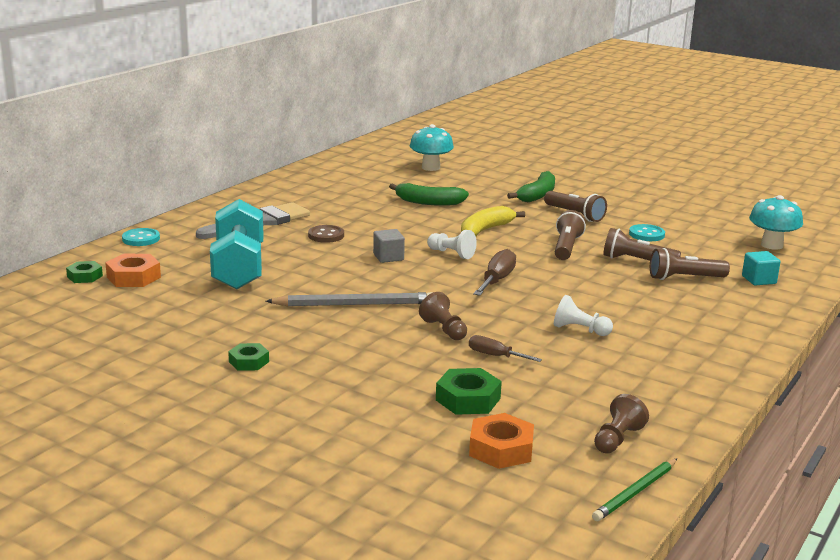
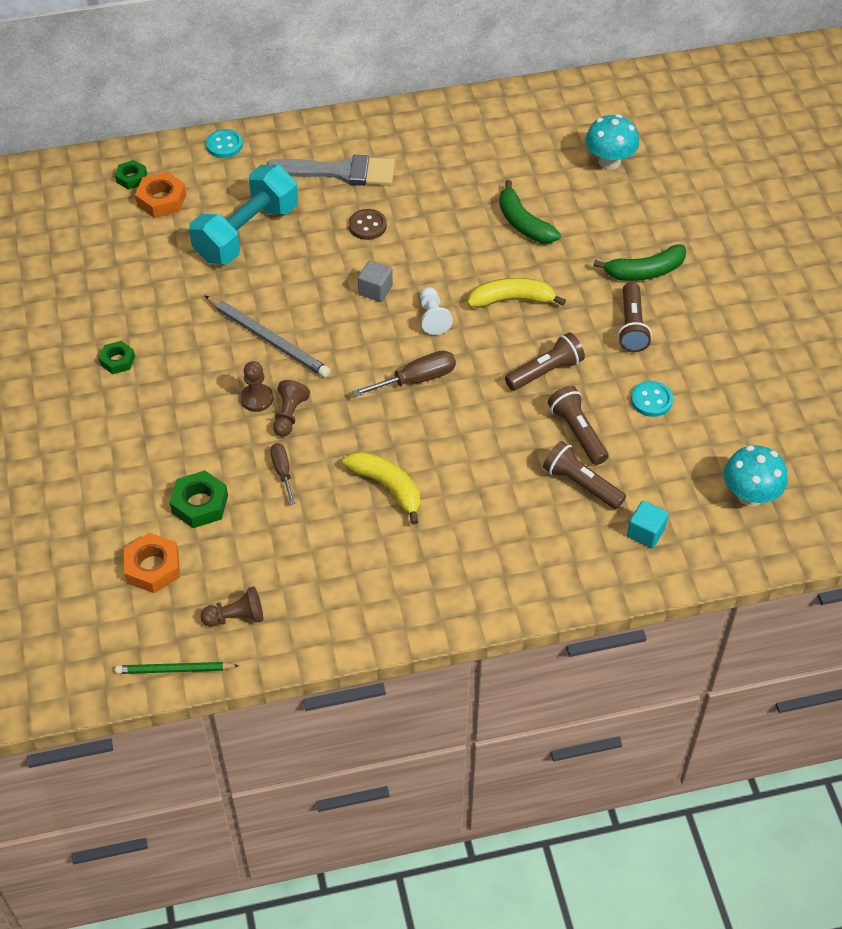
camera: 45 degrees right, 30 degrees up
white pawn [554,295,613,336] -> yellow banana [343,451,420,525]
none -> brown pawn [241,361,273,412]

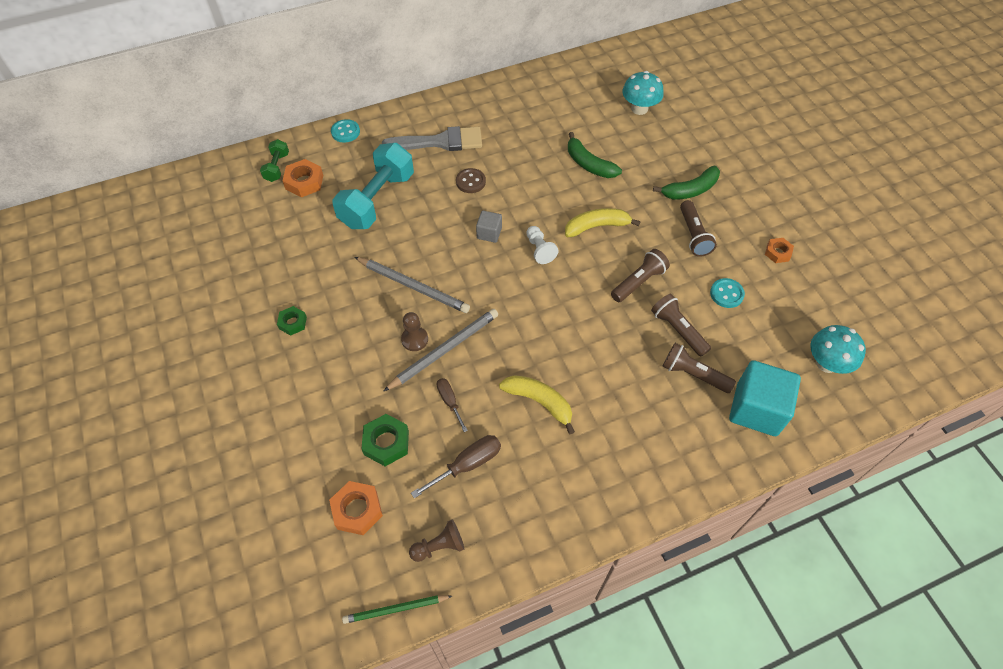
camera: 10 degrees left, 5 degrees up
green nut [115,160,147,190] -> green dumbbell [260,139,289,182]
brown pawn [273,380,310,437] -> grey pencil [384,309,498,391]
brown screwdriver [352,351,456,397] -> brown screwdriver moved to [411,435,501,499]
turquoise cube [627,501,669,548] -> turquoise cube [729,360,801,436], size x2.00
none -> orange nut [765,238,794,263]

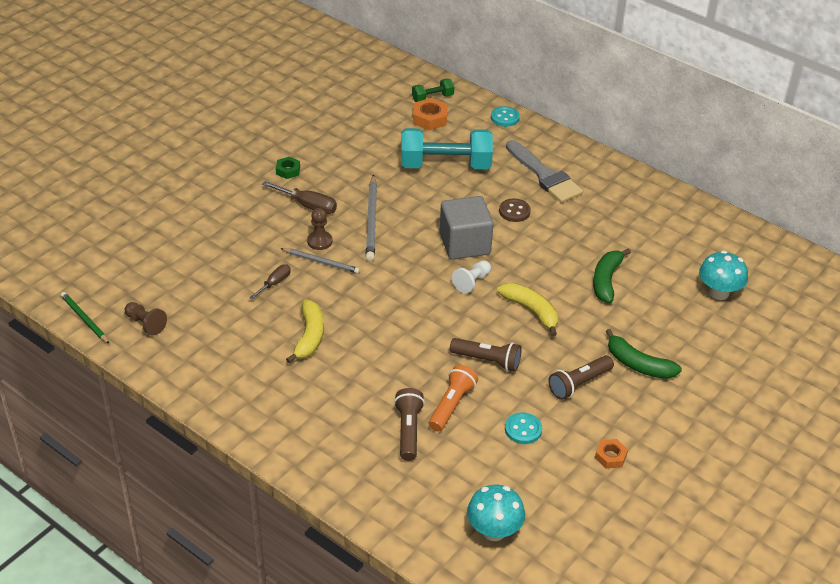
camera: 60 degrees right, 15 degrees down
orange nut [329,481,383,535] -> none
green nut [362,414,409,466] -> none
grey pencil [384,309,498,391] -> grey pencil [280,248,360,274], size x0.64
brown screwdriver [411,435,501,499] -> brown screwdriver moved to [262,181,337,214]
grey cube [476,211,502,243] -> grey cube [439,196,494,260], size x2.00
brown flashlight [651,294,711,357] -> orange flashlight [429,365,478,431]
turquoise cube [729,360,801,436] -> none

